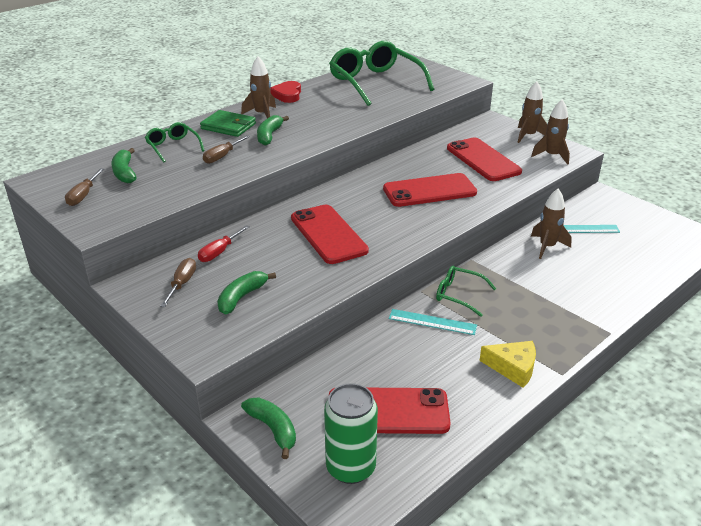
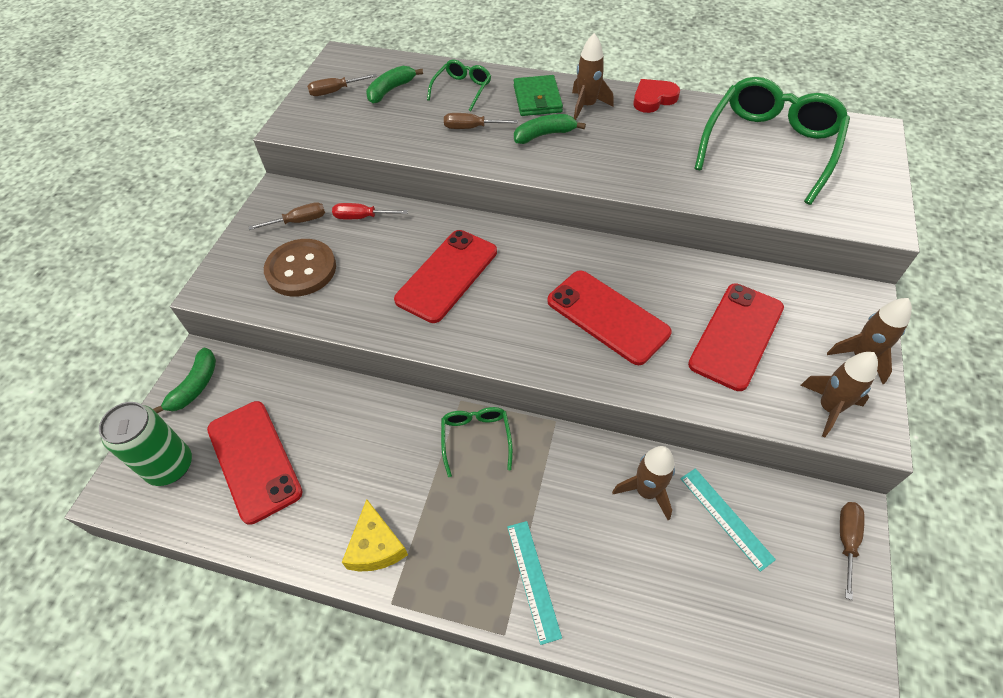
camera: 60 degrees right, 20 degrees up
green banana [217,271,276,314] -> brown button [264,239,336,297]
turquoise ruler [389,309,477,335] -> turquoise ruler moved to [507,521,562,645]
none -> brown screwdriver [840,502,865,600]

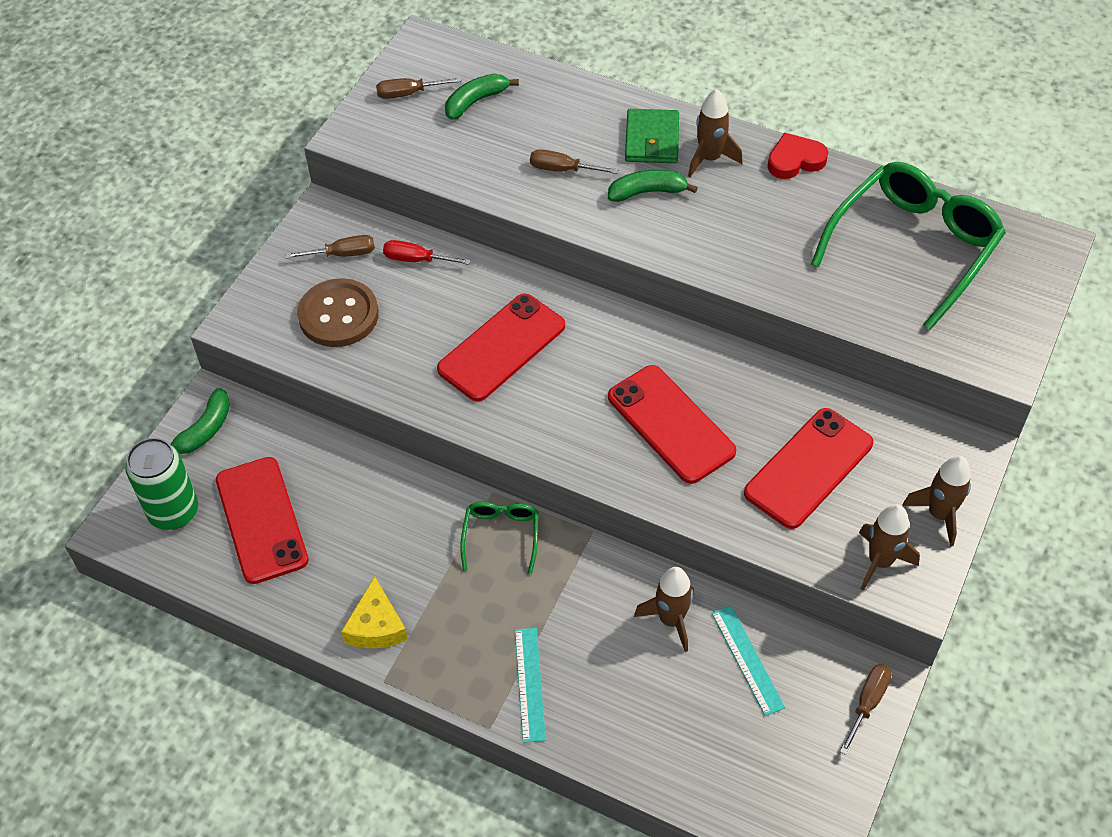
camera: 10 degrees right, 0 degrees up
green glasses [427,60,491,111] -> none

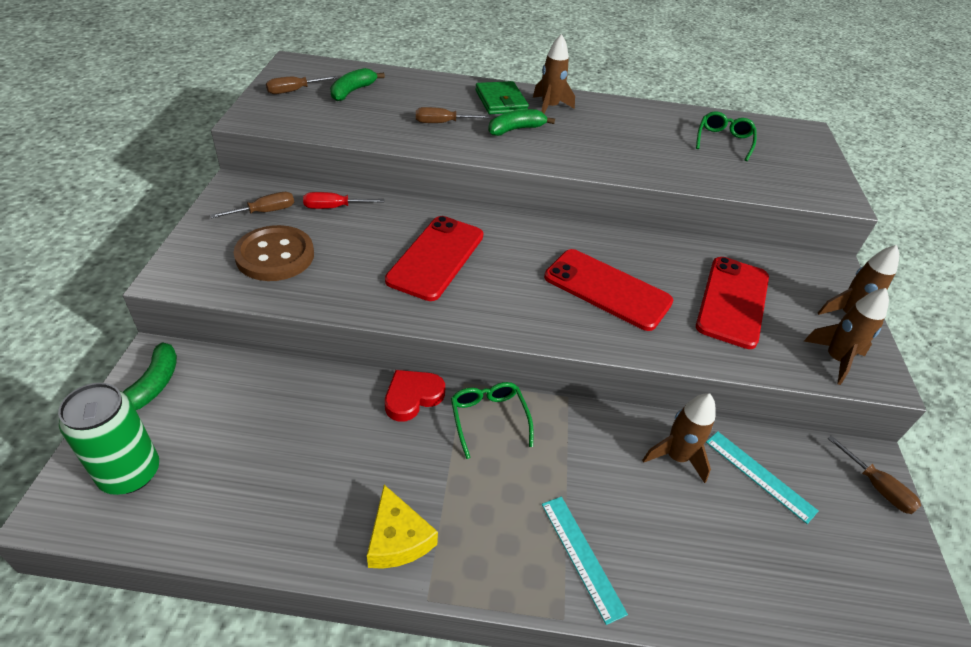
camera: 25 degrees left, 10 degrees down
red phone [216,457,309,584] -> none
red heart [767,132,828,179] -> red heart moved to [385,370,445,421]
green glasses [811,162,1006,330] -> green glasses [696,111,757,161], size x0.48
brown screwdriver [840,664,892,755] -> brown screwdriver turned 135 degrees clockwise [827,435,921,514]

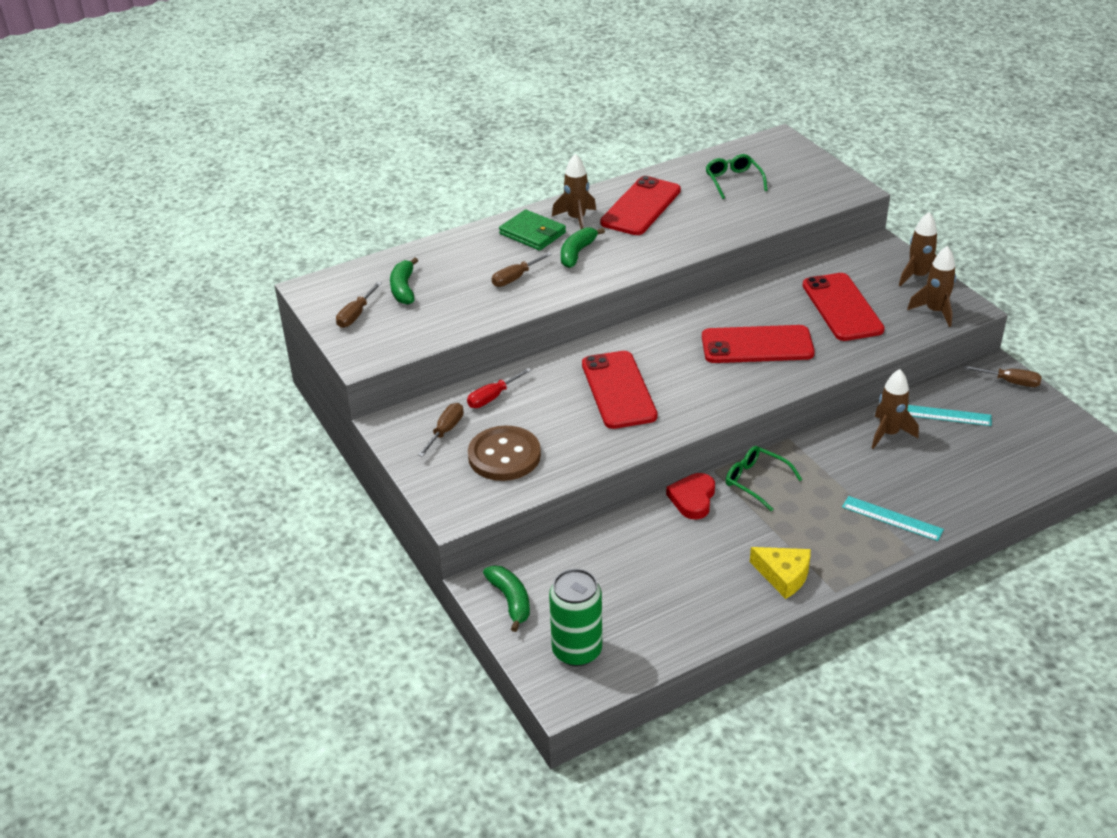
camera: 30 degrees left, 5 degrees down
none -> red phone [600,176,681,235]

